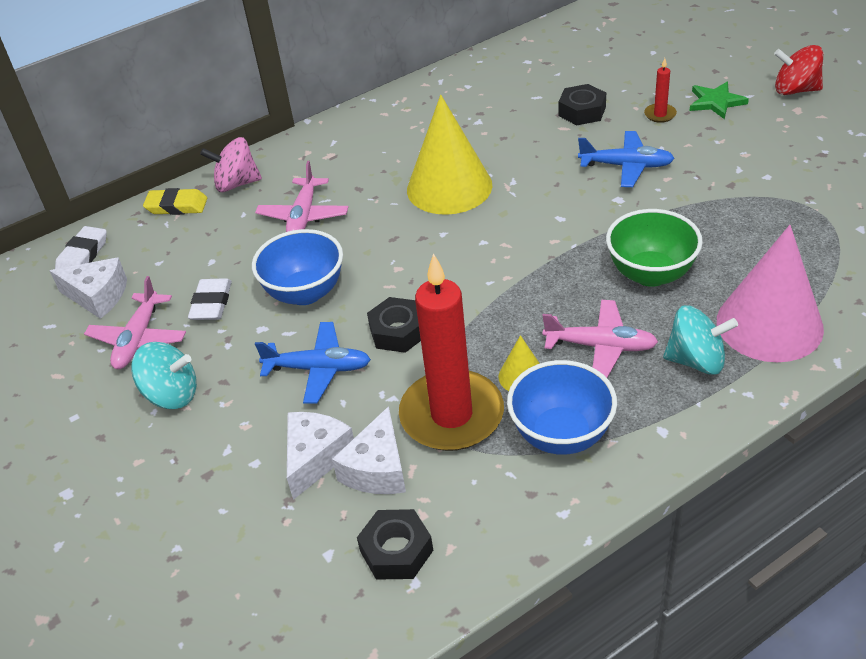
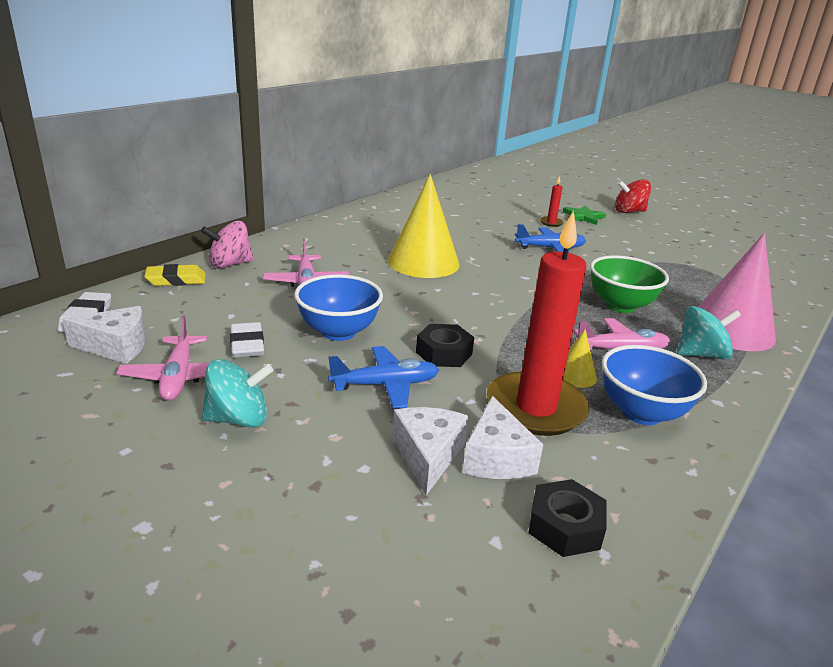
camera: 25 degrees left, 15 degrees down
black nut [559,84,606,125] -> none

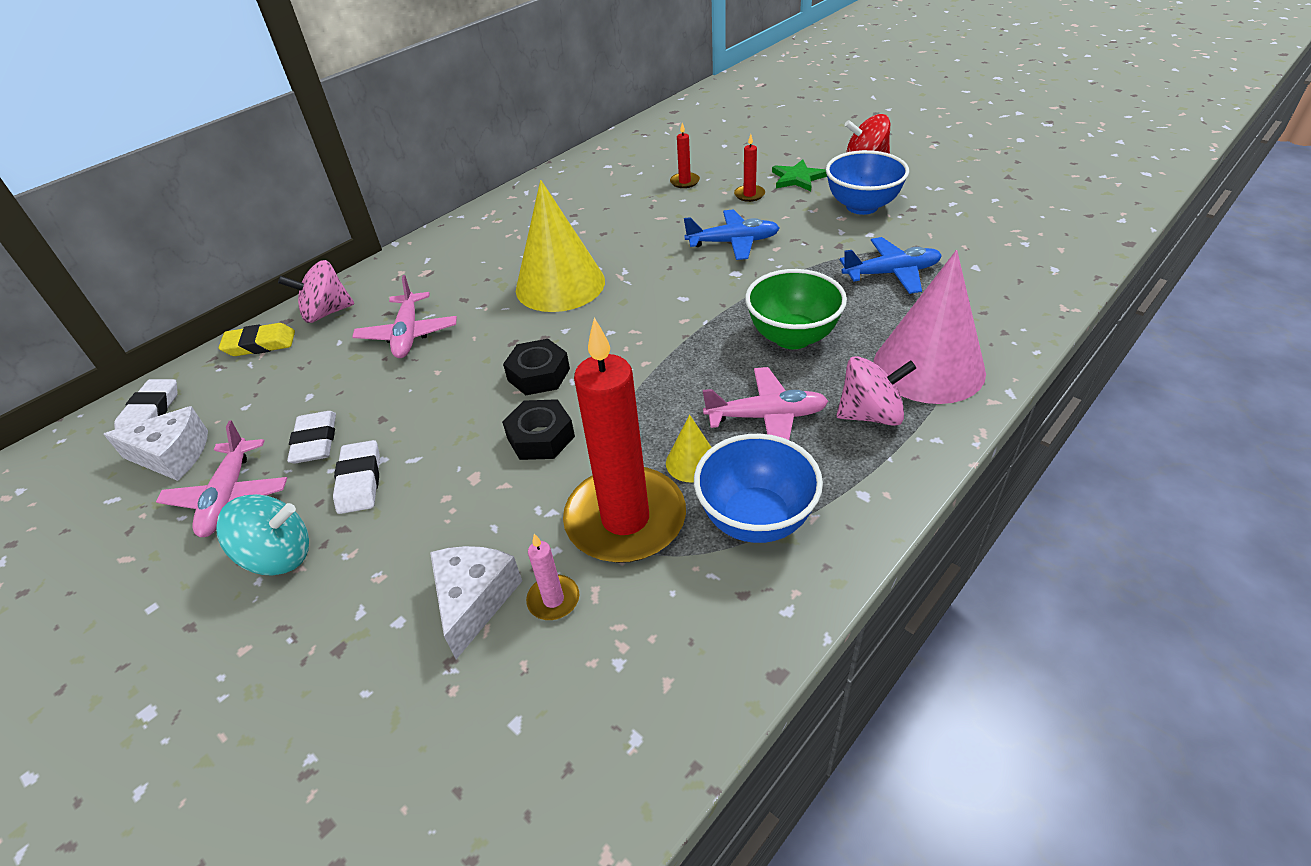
camera: 10 degrees right, 15 degrees up
blue bowl [294,274,383,341] -> blue bowl moved to [826,150,909,215]
blue plane [328,346,439,409] -> blue plane moved to [840,237,942,294]
white cheese [462,396,543,479] -> pink candle [526,534,579,620]
black nut [529,479,606,557] -> black nut moved to [503,339,570,395]
turquoise spinning top [677,306,741,360] -> pink spinning top [837,356,916,426]
none -> white eraser [333,440,380,514]
none -> red candle [670,123,700,188]

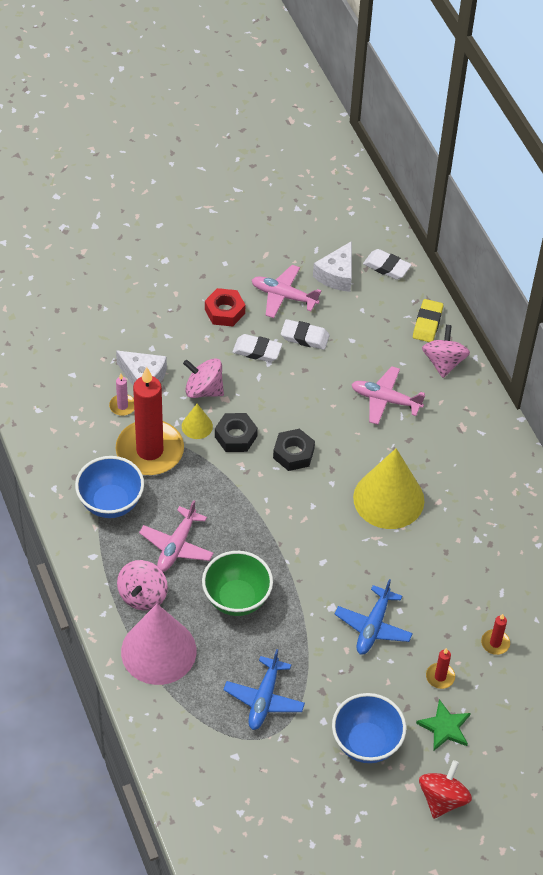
camera: 110 degrees right, 10 degrees up
turquoise spinning top [216,494,309,576] -> red nut [205,288,245,326]
yellow cone [666,415,712,483] -> yellow cone moved to [182,404,213,439]
none -> pink spinning top [183,358,224,398]

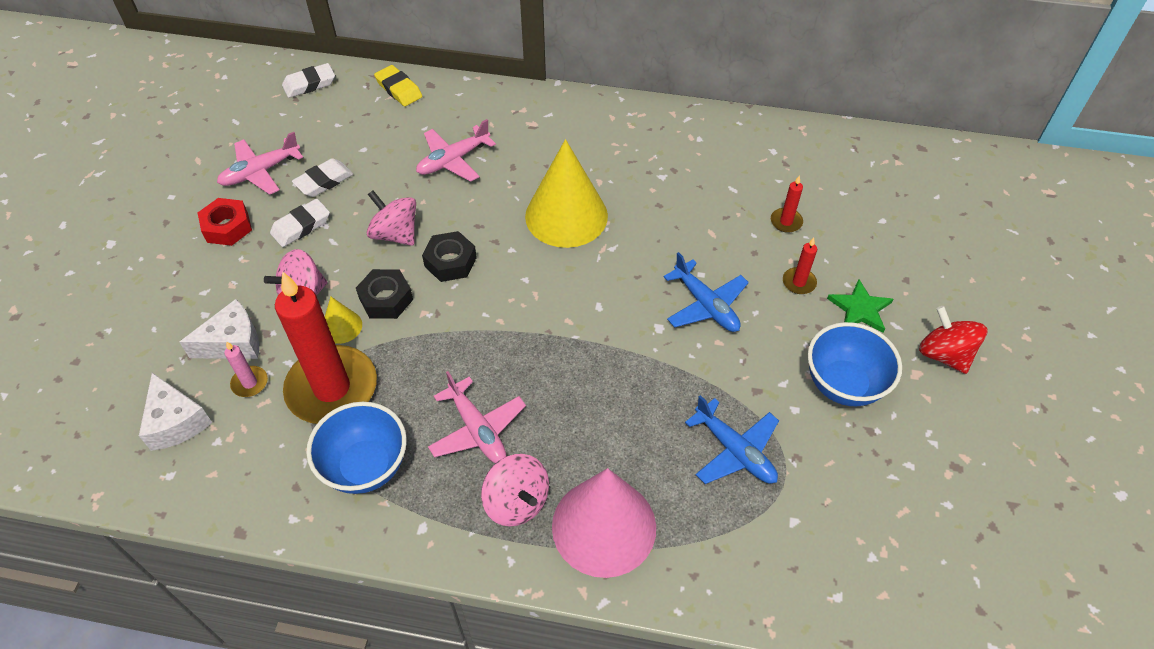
camera: 55 degrees left, 0 degrees up
green bowl [202,551,273,616] -> none
white cheese [313,241,352,292] -> white cheese moved to [139,373,212,451]
pink spinning top [422,325,470,378] -> pink spinning top moved to [367,190,416,246]

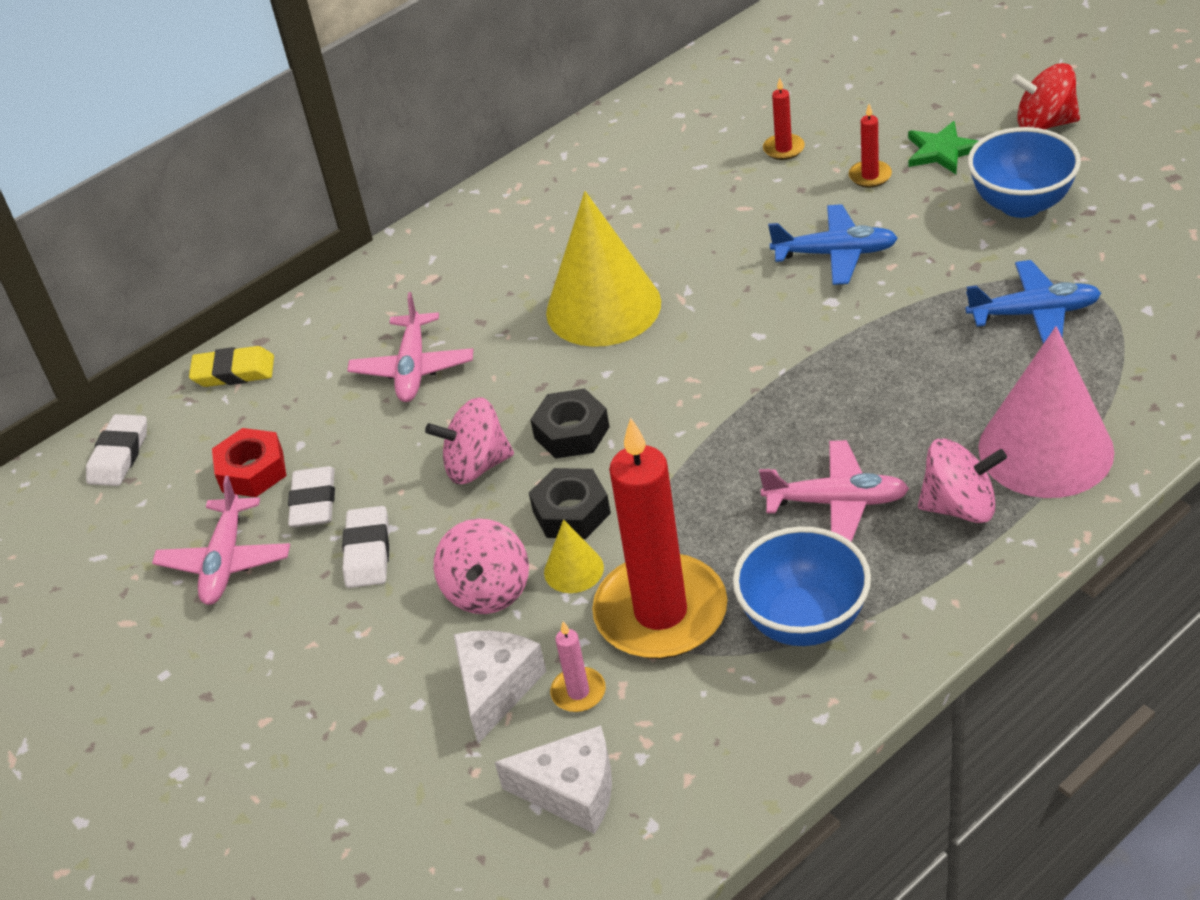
camera: 45 degrees left, 10 degrees down
red nut [198,198,252,246] -> red nut moved to [212,428,286,497]

